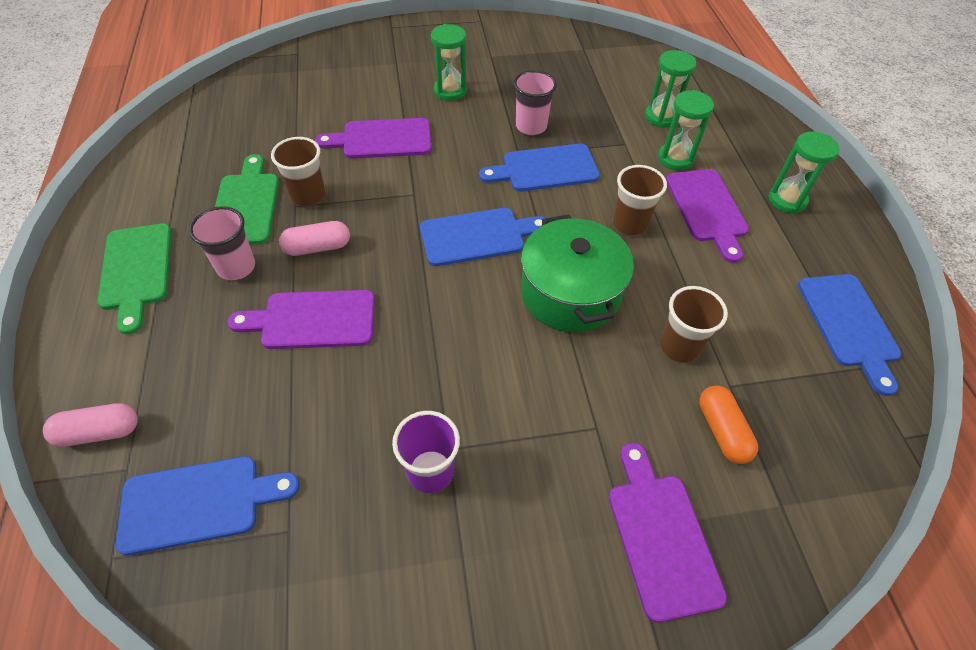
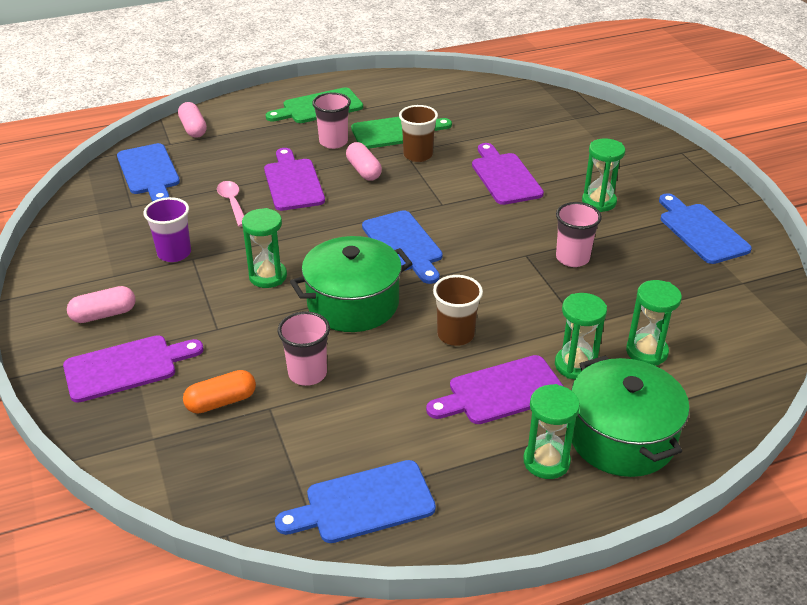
camera: 80 degrees right, 15 degrees down
blue cutting board [479,144,600,192] -> blue cutting board moved to [659,193,752,264]
brown cup [660,286,728,363] -> pink cup [278,311,330,386]
none -> pink capsule [67,286,136,323]
none -> pink spoon [217,181,244,227]
none -> green hourglass [242,208,287,288]
none -> green pot [571,355,690,477]

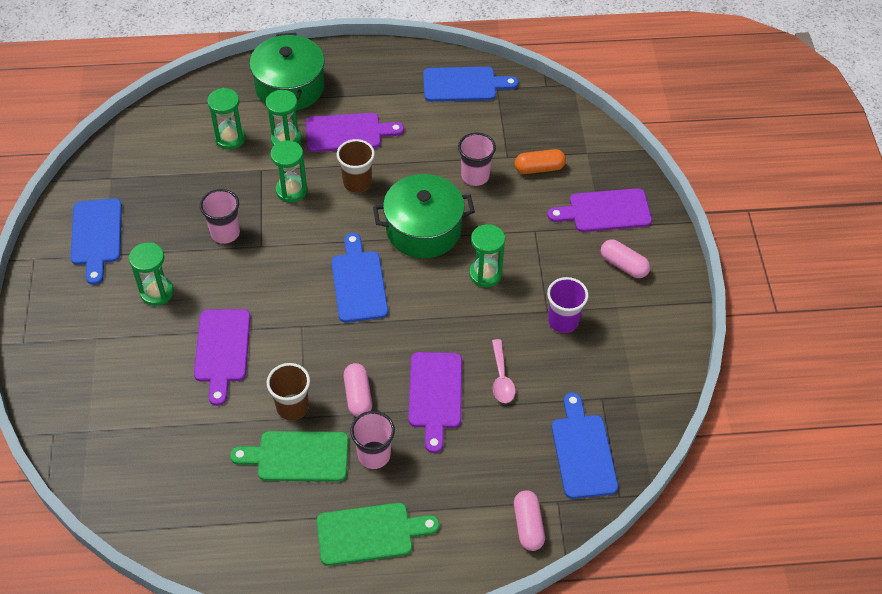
camera: 165 degrees left, 15 degrees up
pink capsule [67,286,136,323] -> pink capsule turned 45 degrees clockwise [601,240,650,278]
green hourglass [523,384,580,479] -> green hourglass moved to [270,140,307,203]

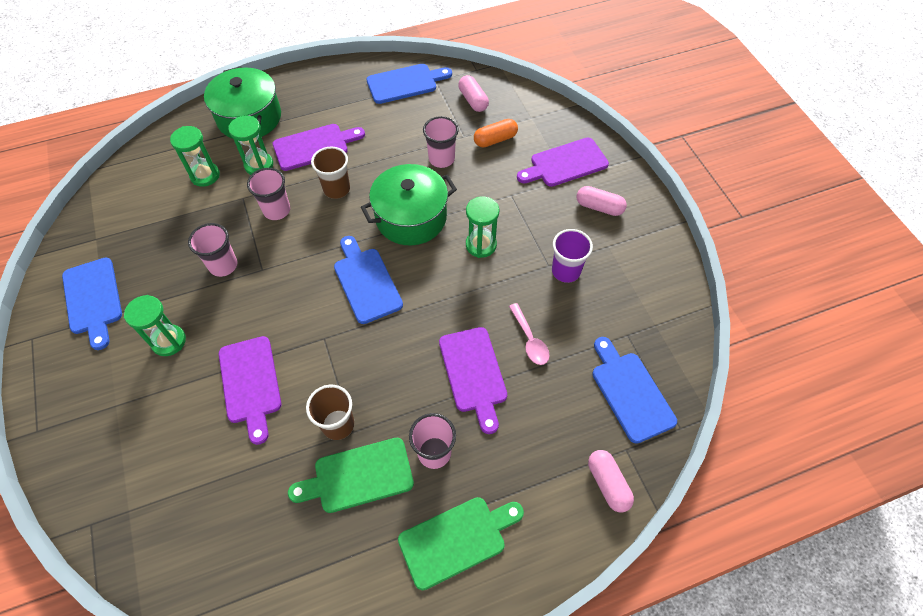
camera: 15 degrees left, 5 degrees up
green hourglass [270,140,307,203] -> pink cup [247,168,290,220]
pink capsule [344,363,372,417] -> pink capsule moved to [458,75,489,112]

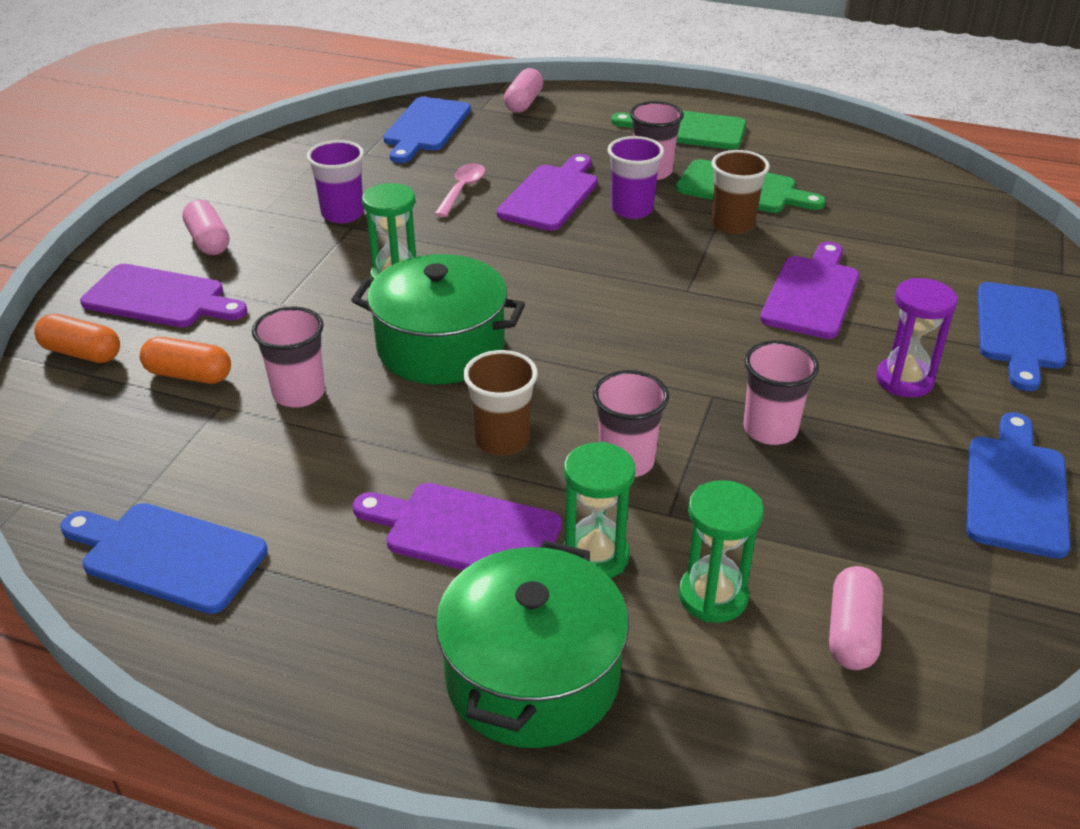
camera: 140 degrees left, 20 degrees down
green hourglass [124,295,186,356] -> purple hourglass [876,278,958,398]
blue cutting board [334,236,403,324] -> blue cutting board moved to [977,282,1067,391]
pink capsule [458,75,489,112] -> pink capsule moved to [829,566,883,670]
none -> orange capsule [34,314,120,363]
none -> purple cup [607,136,664,219]

